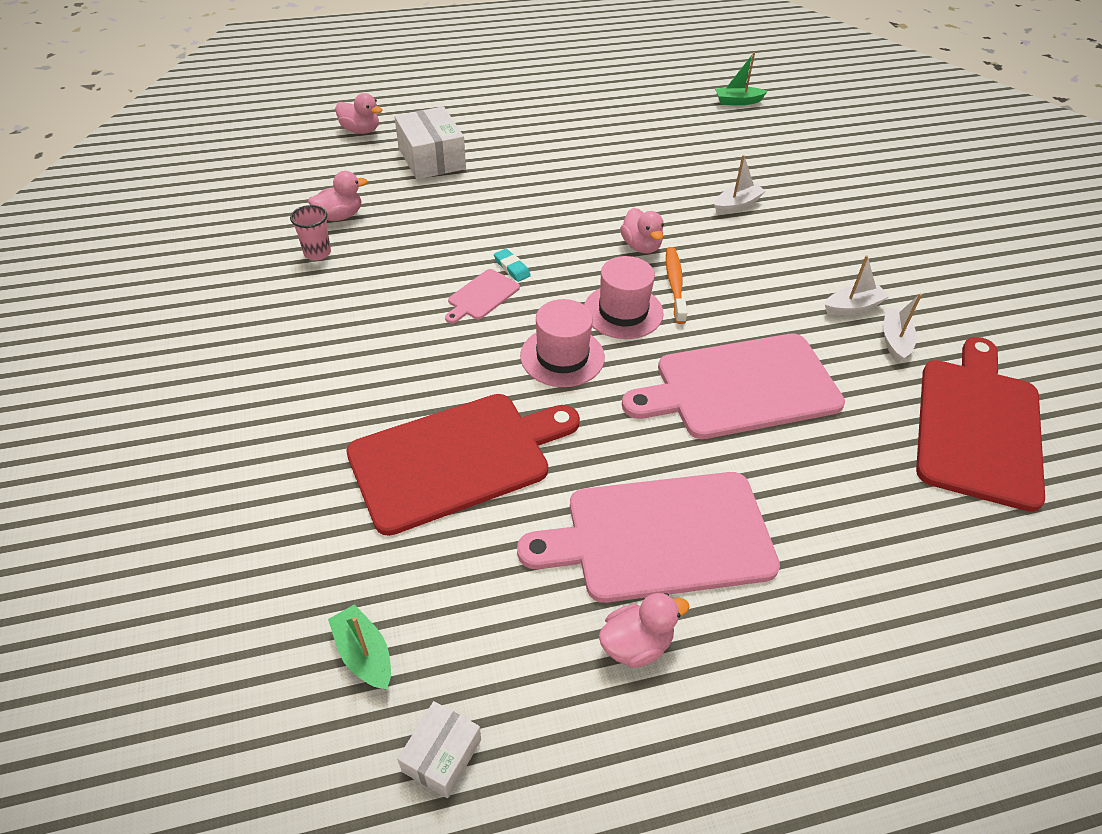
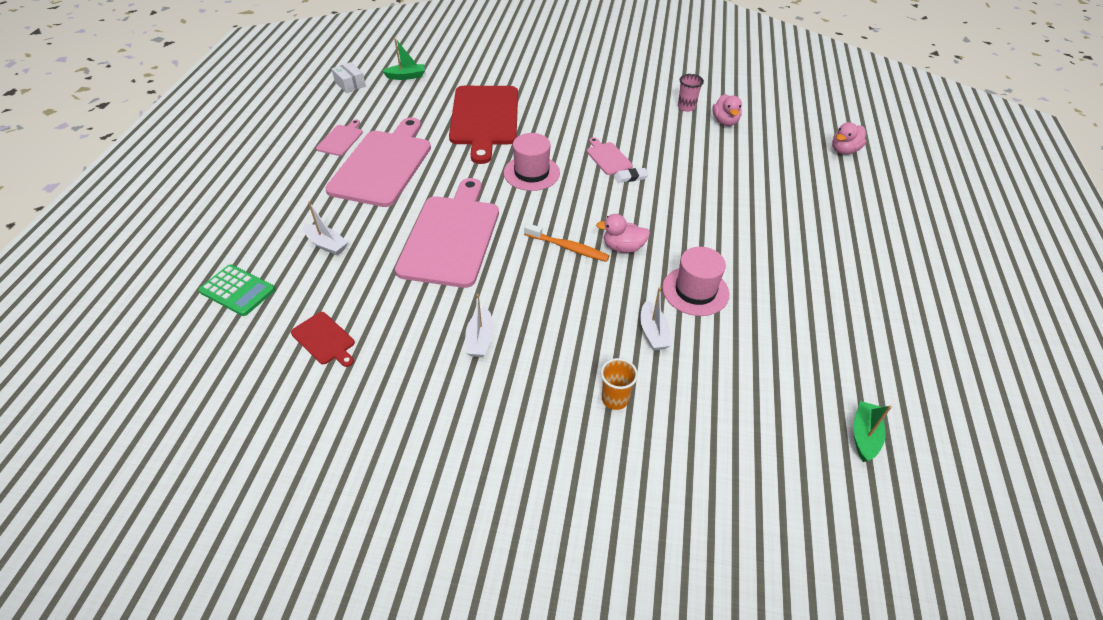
camera: 115 degrees right, 0 degrees up
white box [394,106,466,180] -> none
turquoise eraser [494,249,531,282] -> white eraser [614,168,648,183]
pink hat [584,256,664,339] -> pink hat moved to [662,247,729,316]
pink duck [599,593,689,668] -> pink cutting board [316,119,363,156]
white boat [884,293,922,363] -> white boat moved to [303,201,348,255]
red cutting board [916,337,1045,512] -> red cutting board [291,312,355,367], size x0.44
none -> green calculator [199,265,275,316]
none -> orange cup [601,358,638,410]

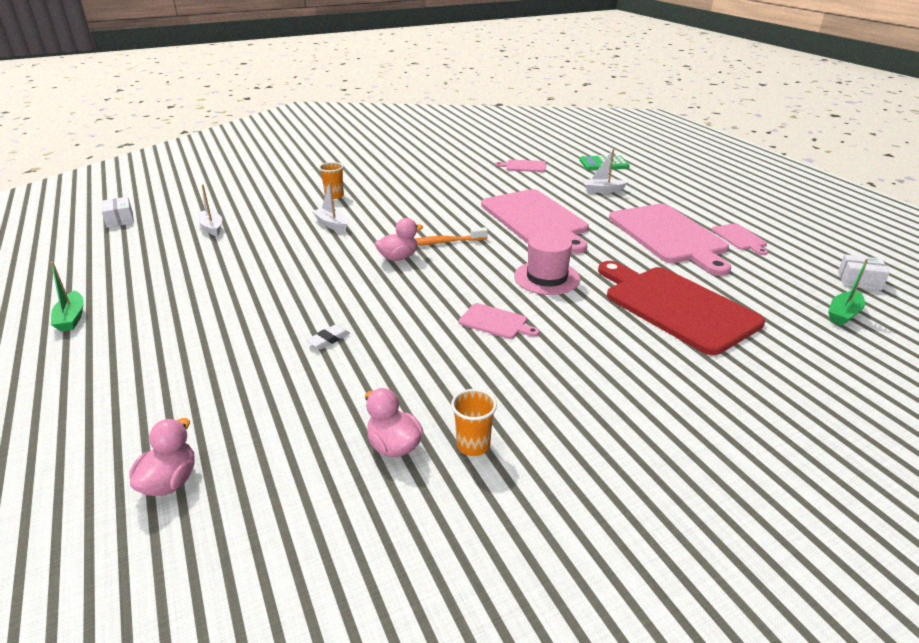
camera: 145 degrees right, 15 degrees down
red cutting board [291,312,355,367] -> pink cutting board [495,160,546,172]
white boat [465,294,494,357] -> white boat moved to [197,184,222,236]
white eraser [614,168,648,183] -> white eraser moved to [306,324,350,349]
pink hat [662,247,729,316] -> none
pink cup [678,74,704,112] -> orange cup [451,389,497,456]
green boat [853,401,892,462] -> green boat moved to [51,262,84,332]
none -> white box [101,197,134,228]

